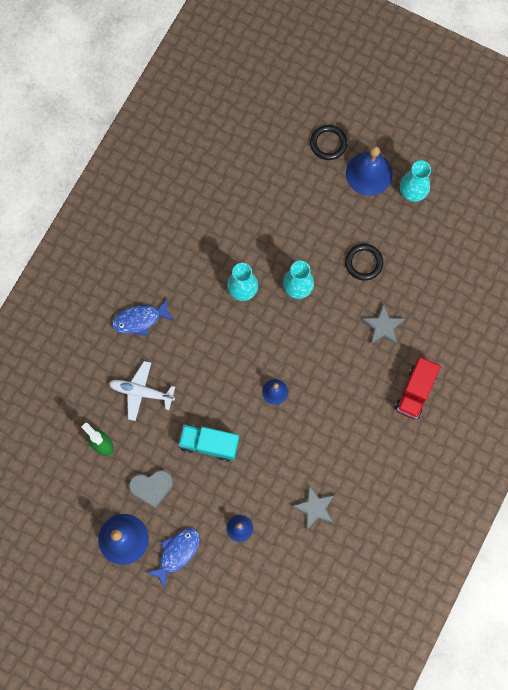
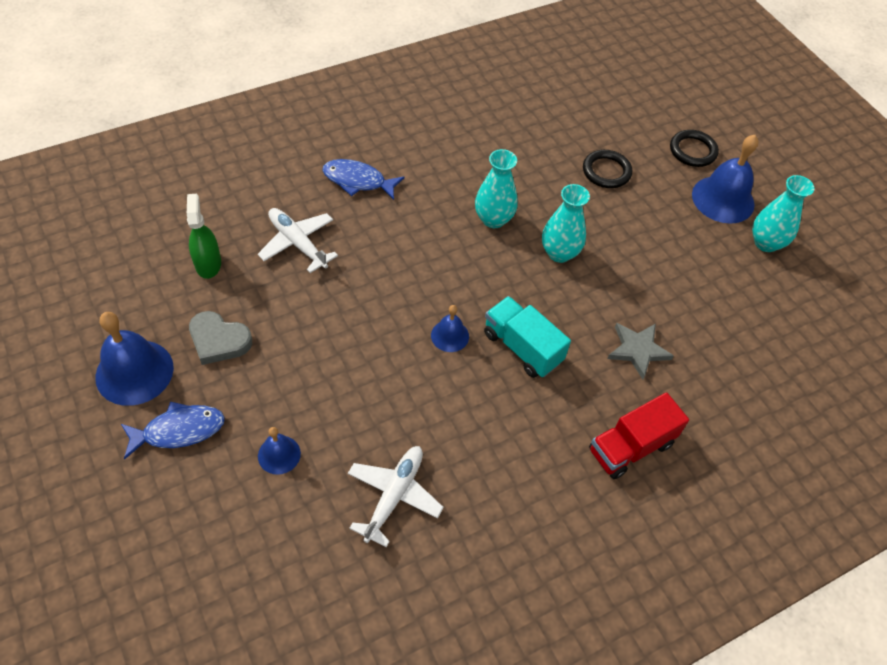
camera: 30 degrees right, 20 degrees down
turquoise truck [178,424,239,462] -> turquoise truck moved to [484,296,571,378]
grey star [291,485,335,530] -> white plane [348,446,444,547]
black ring [345,244,383,280] -> black ring moved to [583,150,632,188]

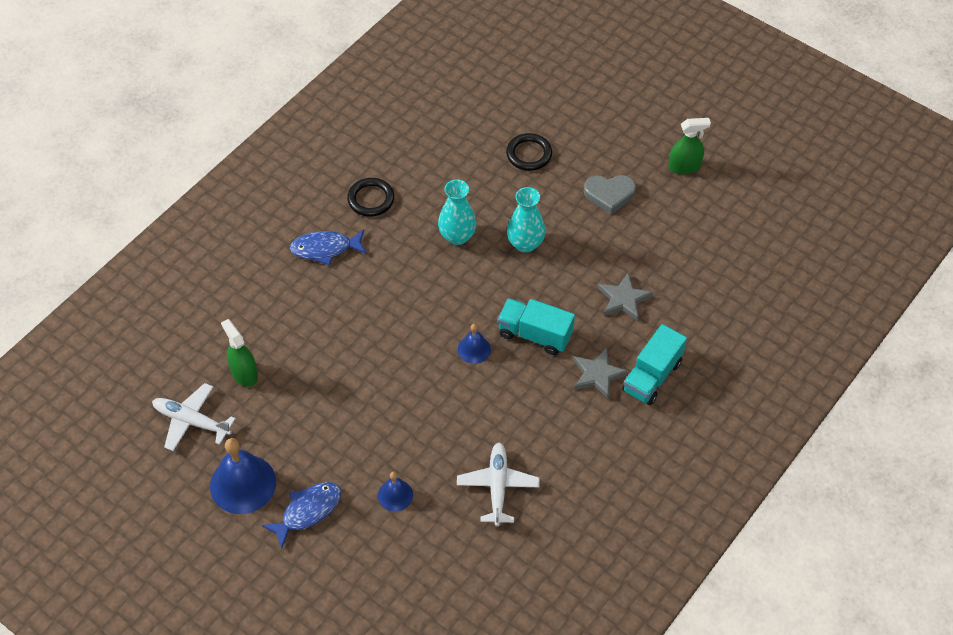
camera: 20 degrees left, 0 degrees up
grey heart [189,311,252,365] -> grey heart moved to [584,175,636,214]
white plane [258,208,338,273] -> white plane moved to [152,383,236,451]
red truck [589,392,689,479] -> turquoise truck [622,324,687,405]
black ring [670,130,719,167] -> black ring moved to [347,178,394,217]
blue bell [692,135,758,224] -> none
turquoise vase [752,175,815,252] -> green spray bottle [668,118,711,174]
none -> grey star [573,347,629,400]

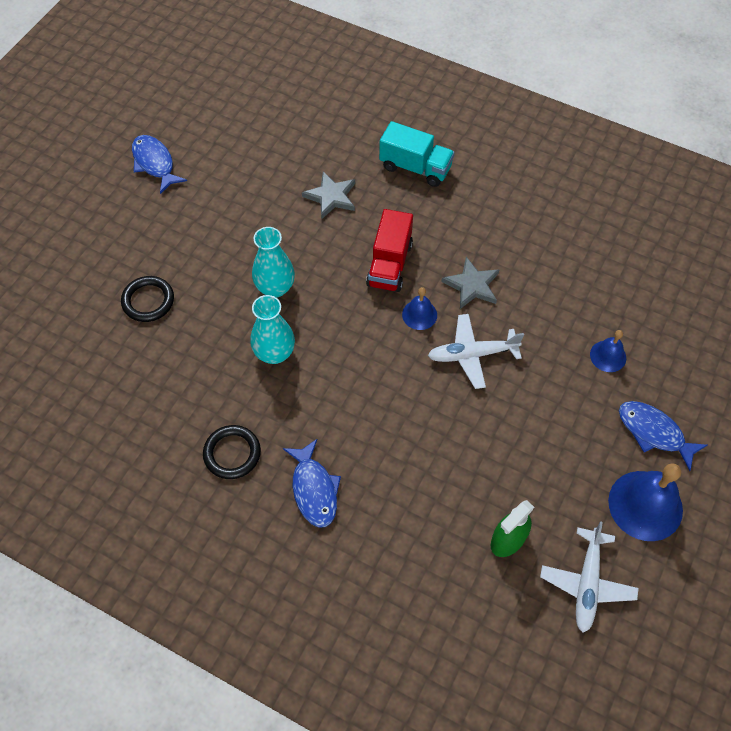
camera: 100 degrees left, 5 degrees up
white plane [457,443,539,526] -> white plane moved to [428,314,524,389]
turquoise truck [498,298,575,355] -> red truck [366,209,413,292]
grey star [573,347,629,400] -> grey star moved to [442,257,499,309]
grey heart [584,175,636,214] -> none
green spray bottle [668,118,711,174] -> blue fish [132,135,187,194]

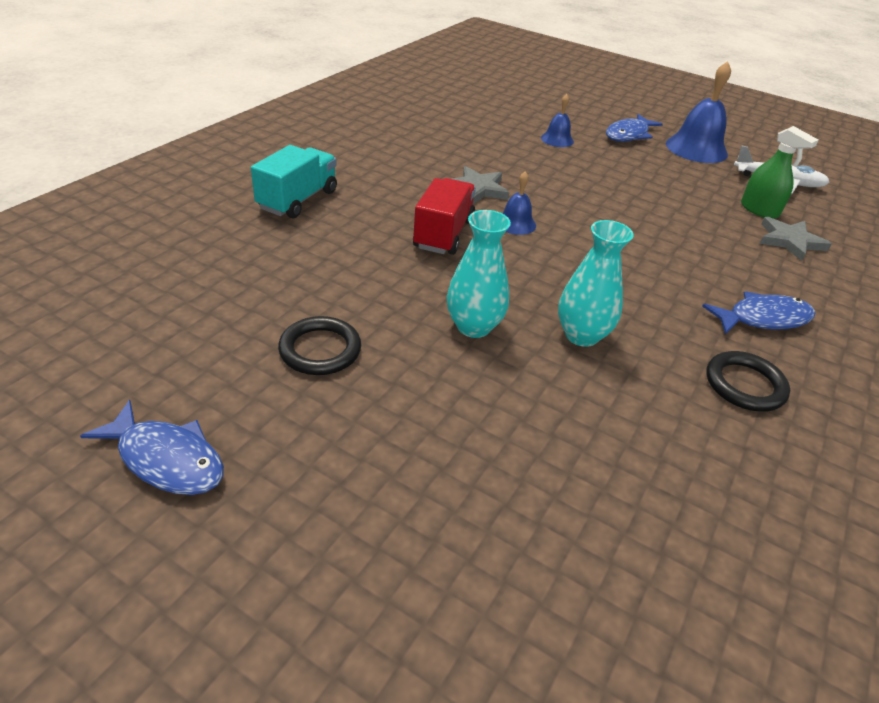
camera: 90 degrees left, 20 degrees down
black ring [121,276,174,322] -> black ring moved to [278,316,361,375]
blue fish [132,135,187,194] -> blue fish turned 120 degrees counterclockwise [80,400,224,495]
grey star [302,171,355,219] -> grey star moved to [760,217,832,261]
red truck [366,209,413,292] -> red truck turned 90 degrees counterclockwise [413,178,476,255]
white plane [428,314,524,389] -> none

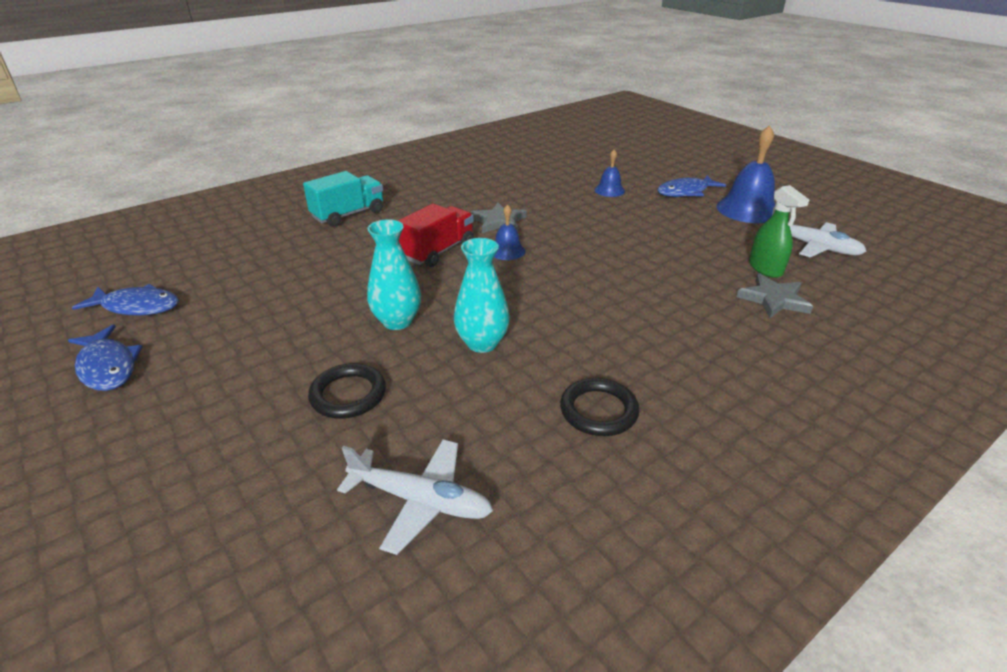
camera: 25 degrees right, 5 degrees down
black ring [278,316,361,375] -> black ring moved to [308,363,386,419]
blue fish [702,291,815,335] -> blue fish moved to [72,284,179,316]
none -> white plane [337,439,493,555]

